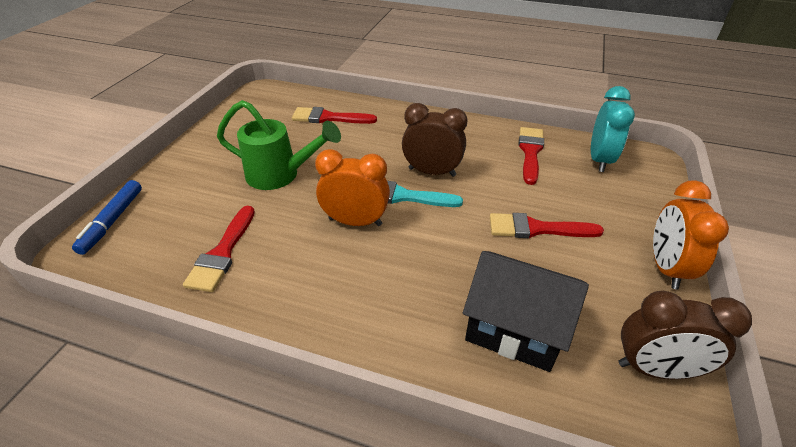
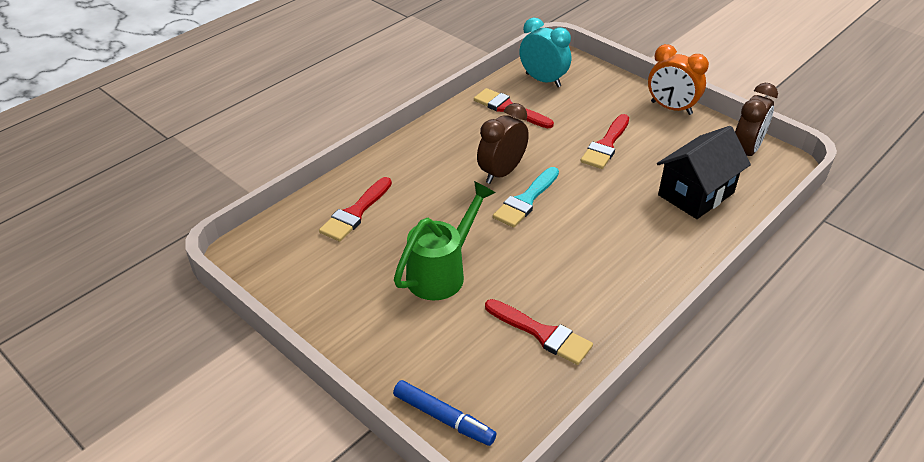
camera: 65 degrees left, 0 degrees up
orange clock [315,149,390,226] -> none

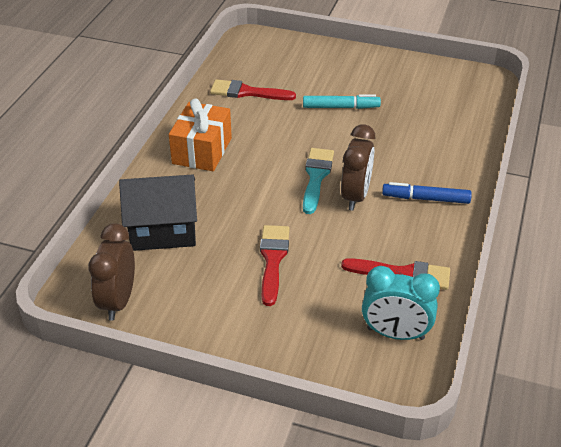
camera: 155 degrees right, 0 degrees up
red brush [319,177,392,242] -> none
blue marker [393,380,497,446] -> blue marker moved to [382,182,472,204]
green watering can [394,181,495,300] -> turquoise marker [303,94,381,109]
orange clock [648,44,709,115] -> none
black house [657,126,751,219] -> black house turned 60 degrees clockwise [119,175,197,251]
none -> orange gift [169,99,232,171]

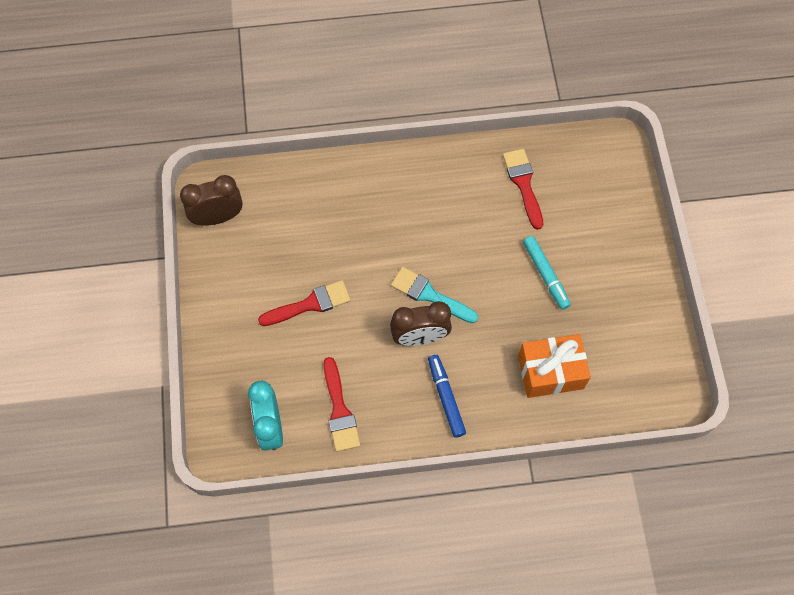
camera: 65 degrees right, 25 degrees up
black house [119,175,197,251] -> none
orange gift [169,99,232,171] -> orange gift moved to [518,334,591,398]
turquoise brush [303,148,334,214] -> turquoise brush turned 135 degrees counterclockwise [391,267,478,323]

